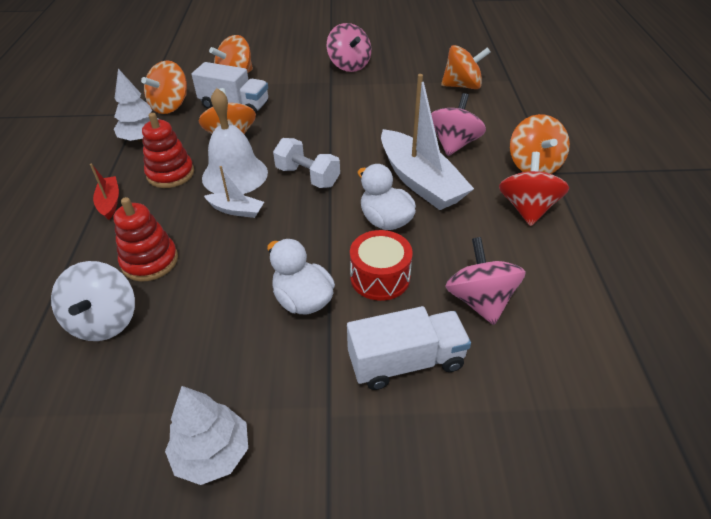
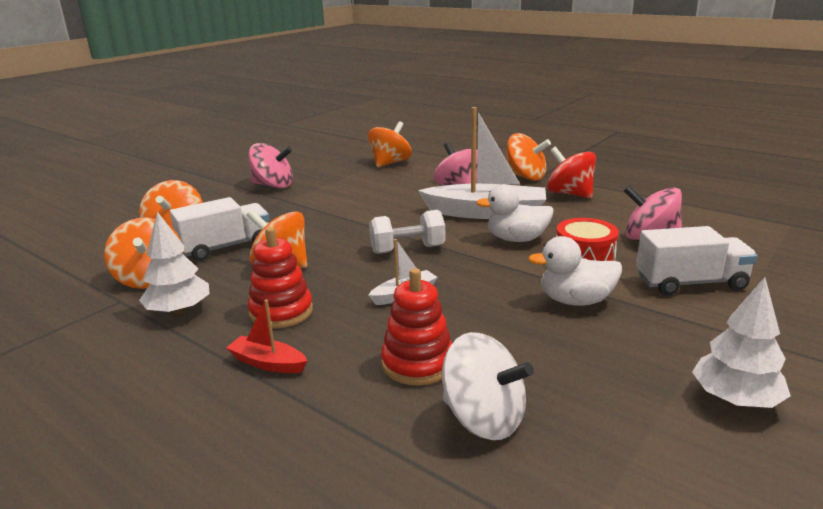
camera: 50 degrees left, 20 degrees down
white bell [202,88,268,194] -> none
white truck [347,306,471,390] -> white truck turned 60 degrees clockwise [636,226,758,295]

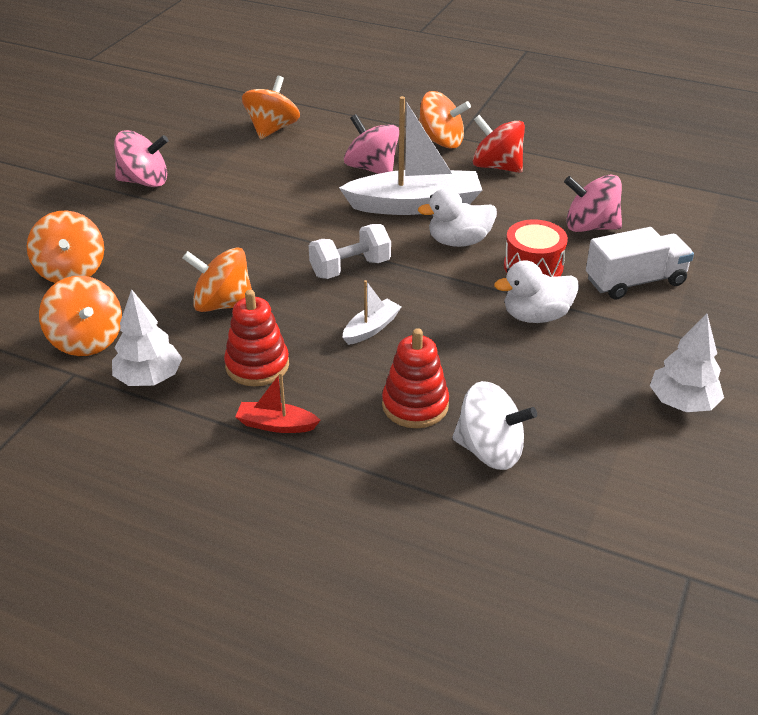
camera: 15 degrees left, 15 degrees up
white truck [170,197,270,261] -> none

